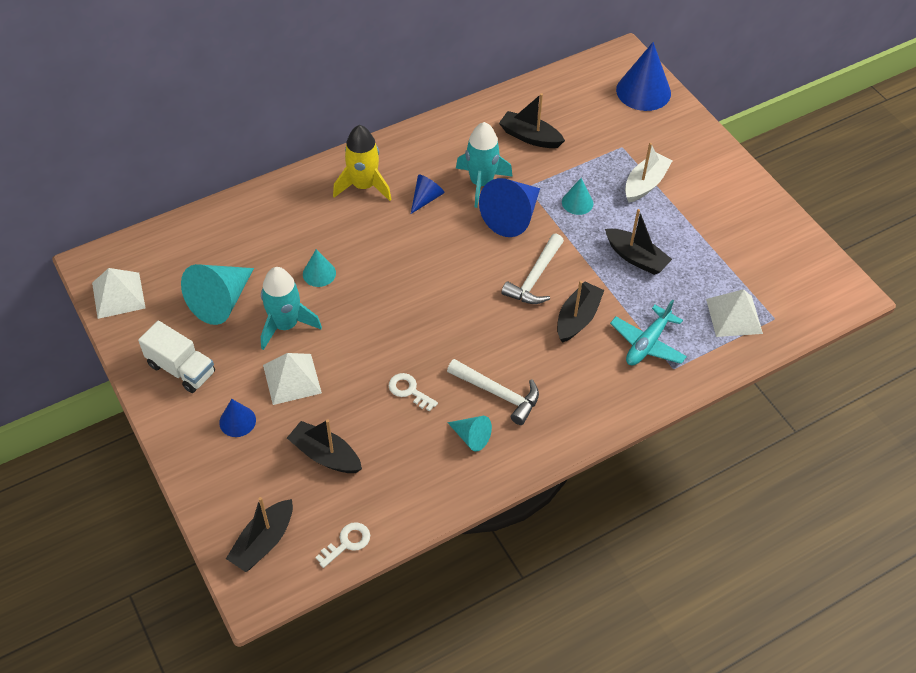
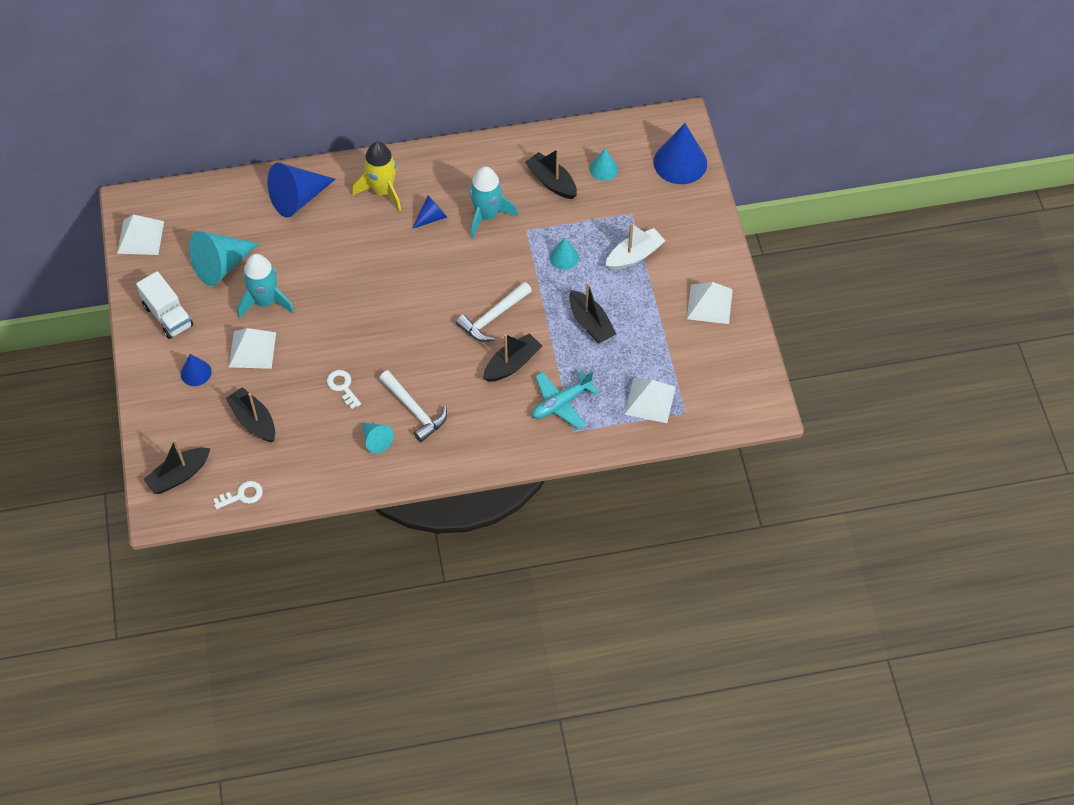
camera: 20 degrees right, 5 degrees up
turquoise cone [303,249,336,287] -> turquoise cone moved to [589,149,618,181]
blue cone [479,178,540,237] -> blue cone moved to [268,163,335,218]
none -> white pyramid [687,282,733,324]

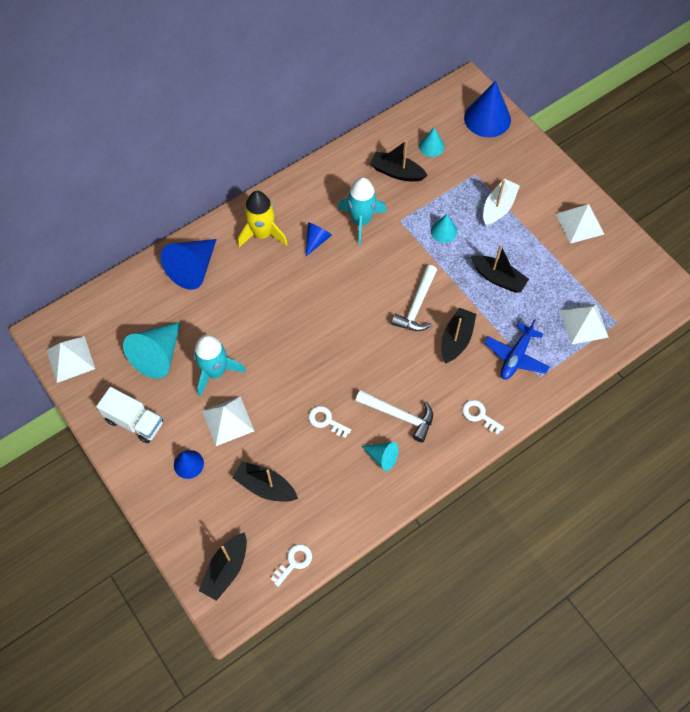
camera: 25 degrees left, 5 degrees up
turquoise plane [532,371,599,429] -> blue plane [484,319,550,380]
none -> white key [462,400,504,435]

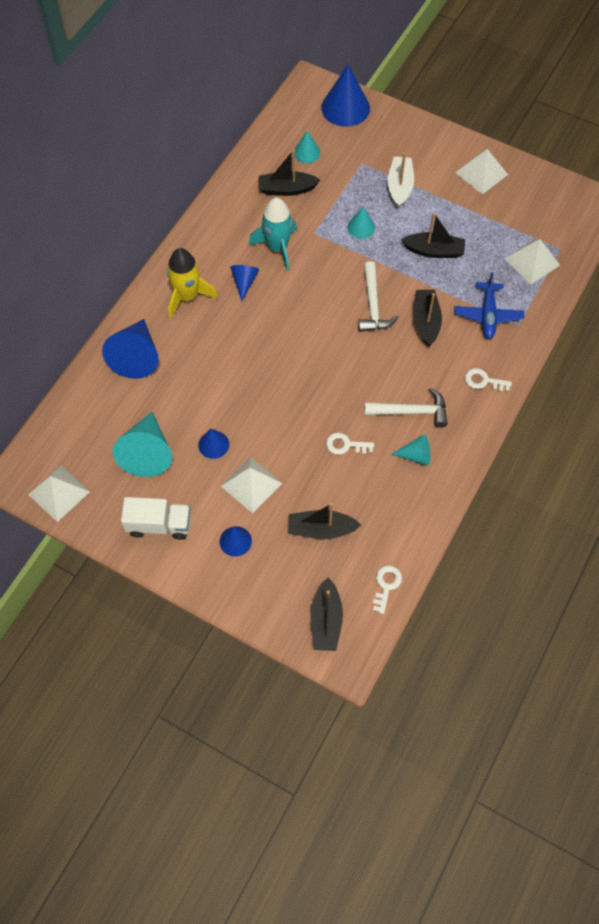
camera: 25 degrees left, 0 degrees up
turquoise rocket [193,335,246,397] -> blue cone [198,428,229,459]

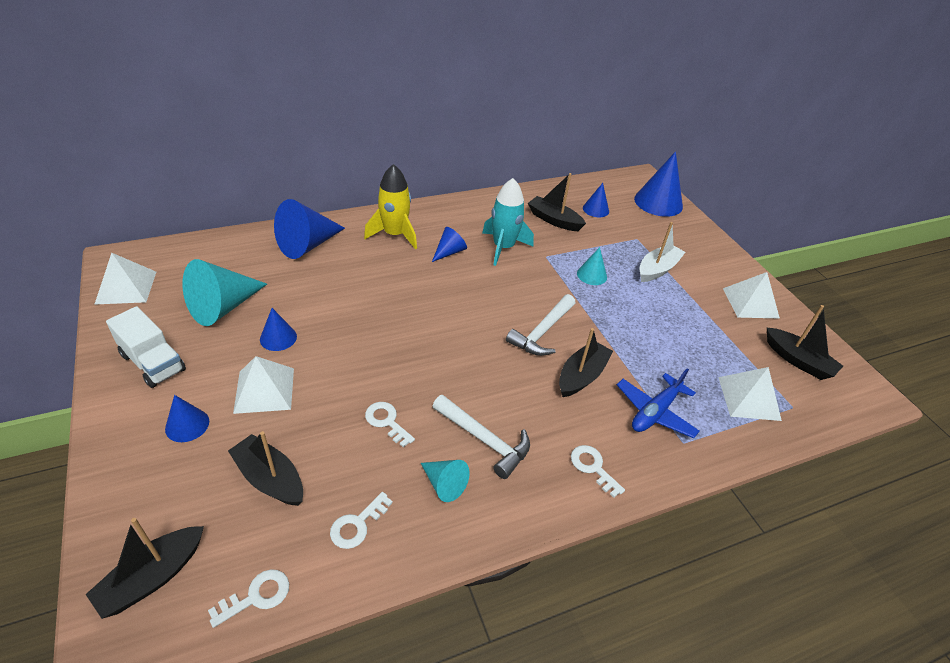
camera: 35 degrees right, 20 degrees down
turquoise cone [294,131,320,163] -> blue cone [583,183,609,217]
black boat [401,213,465,258] -> black boat moved to [767,305,843,380]
none -> white key [330,492,393,549]

